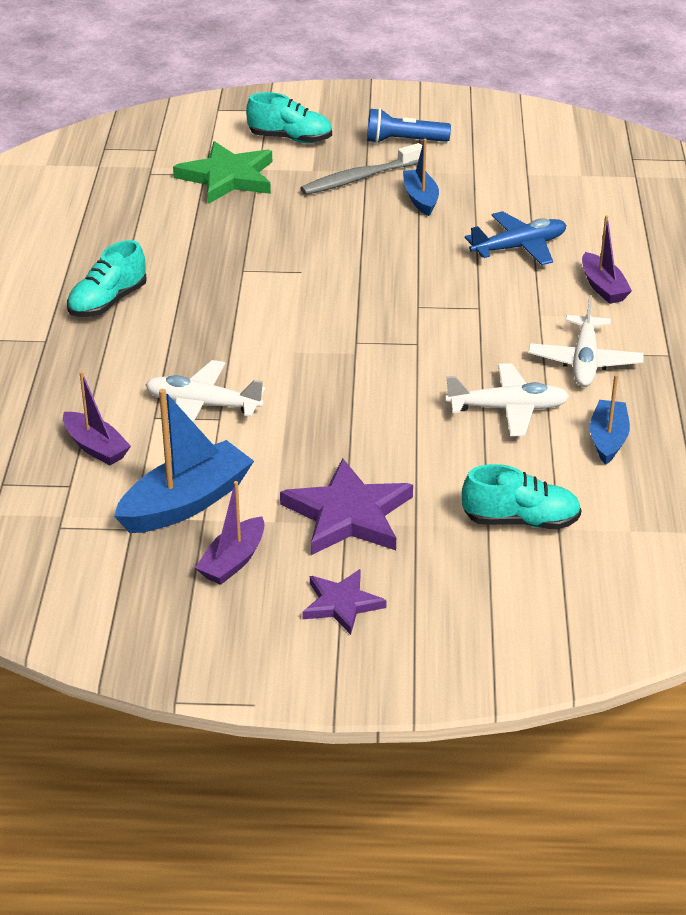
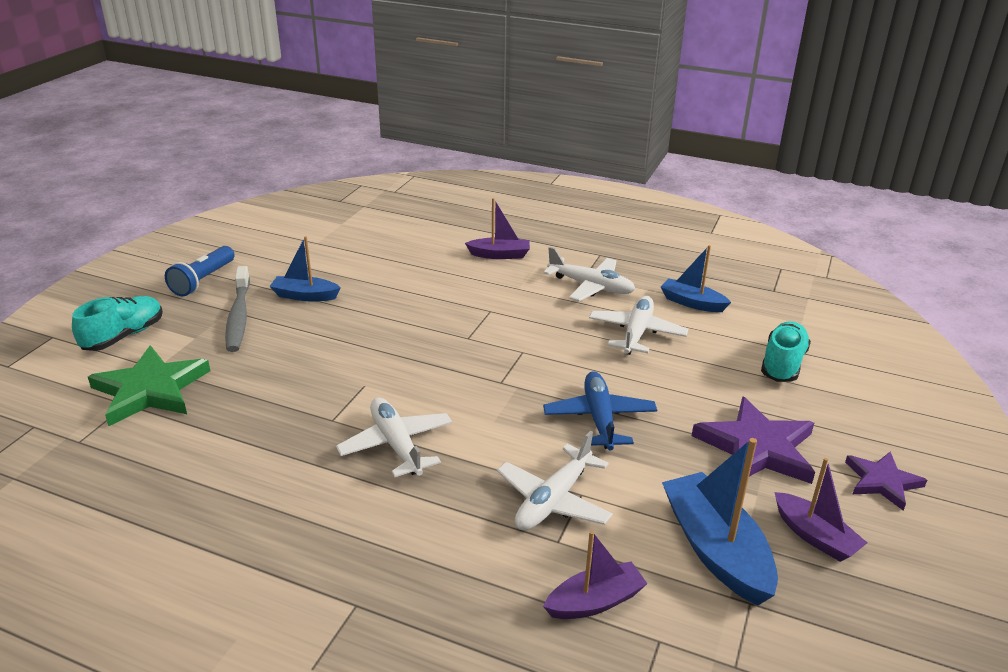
camera: 70 degrees left, 5 degrees down
turquoise shoe [67,240,147,317] -> none
blue plane [465,211,567,265] -> blue plane moved to [543,371,657,450]
none -> white plane [336,398,452,477]

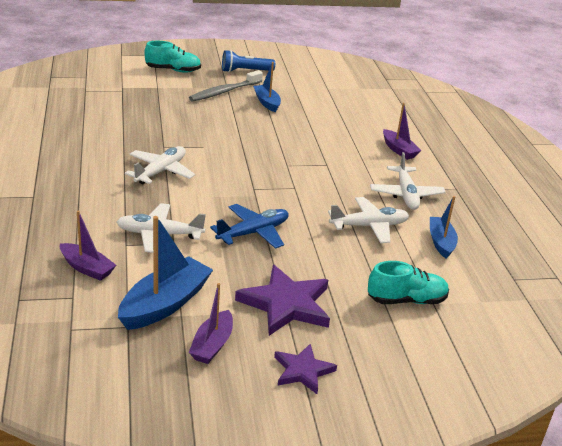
camera: 55 degrees right, 0 degrees up
green star [88,346,210,426] -> none

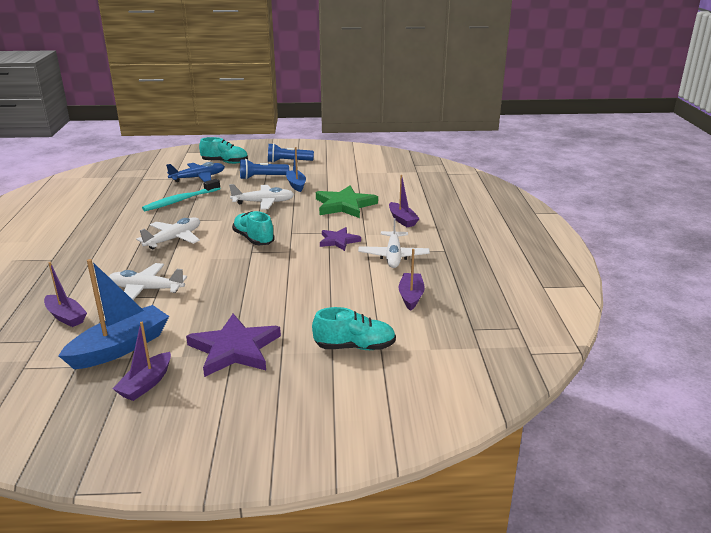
camera: 10 degrees right, 5 degrees down
grey toothbrush [189,70,263,102] -> blue flashlight [240,159,289,179]
blue plane [210,204,289,249] -> blue plane moved to [166,162,225,182]
purple star [274,344,337,394] -> purple star moved to [320,227,361,251]
white plane [328,197,409,243] -> white plane moved to [229,184,294,210]
blue boat [430,196,458,259] -> purple boat [399,249,425,311]
none -> turquoise toothbrush [142,179,220,211]
none -> turquoise shoe [232,211,275,245]
none -> green star [316,185,378,218]

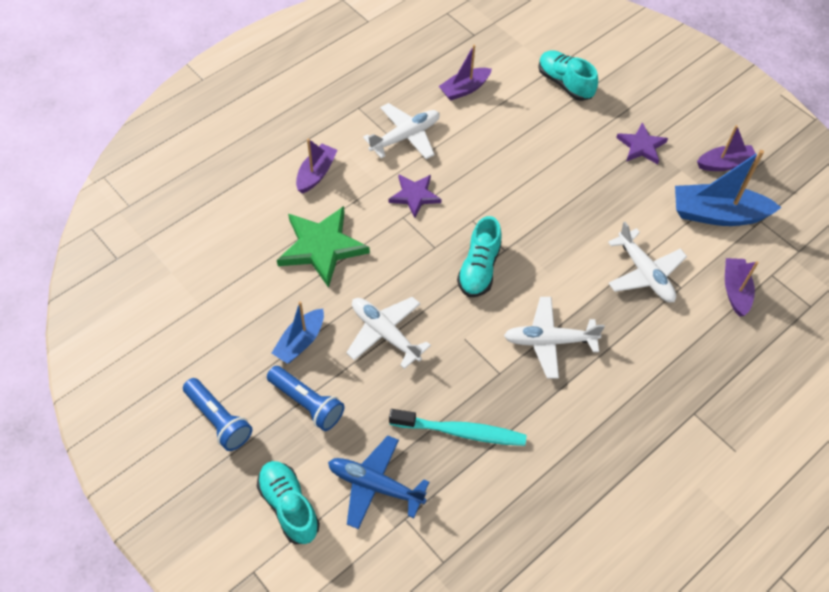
camera: 130 degrees left, 30 degrees up
purple star [186,314,281,377] -> purple star [616,122,668,164], size x0.59

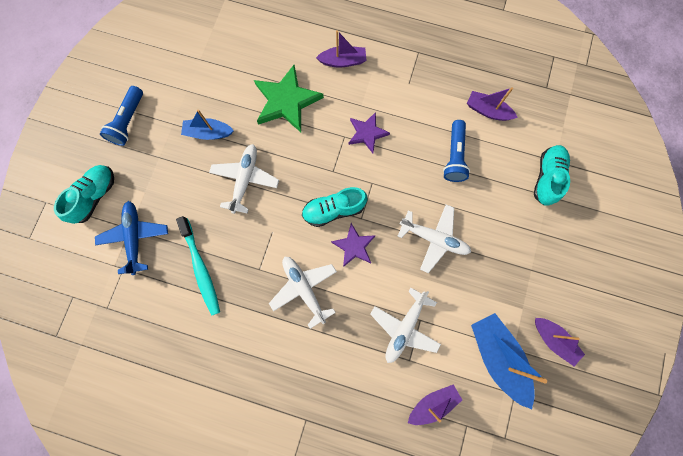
camera: 60 degrees right, 20 degrees up
blue flashlight [267,366,344,431] -> blue flashlight moved to [443,120,470,182]
white plane [363,103,440,159] -> white plane moved to [398,204,471,273]
purple star [616,122,668,164] -> purple star moved to [331,223,376,267]

